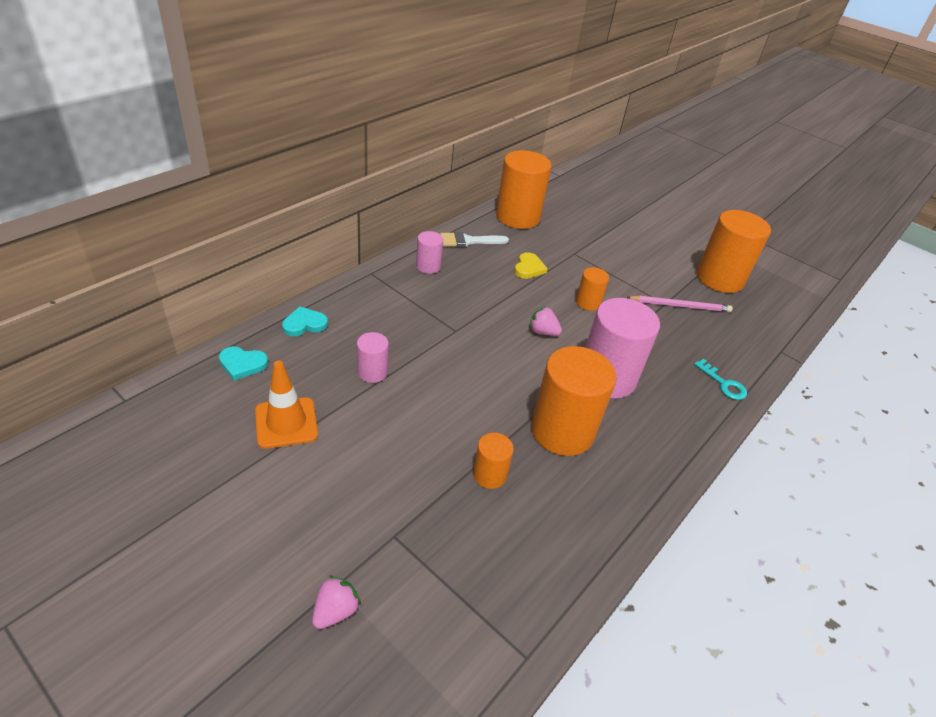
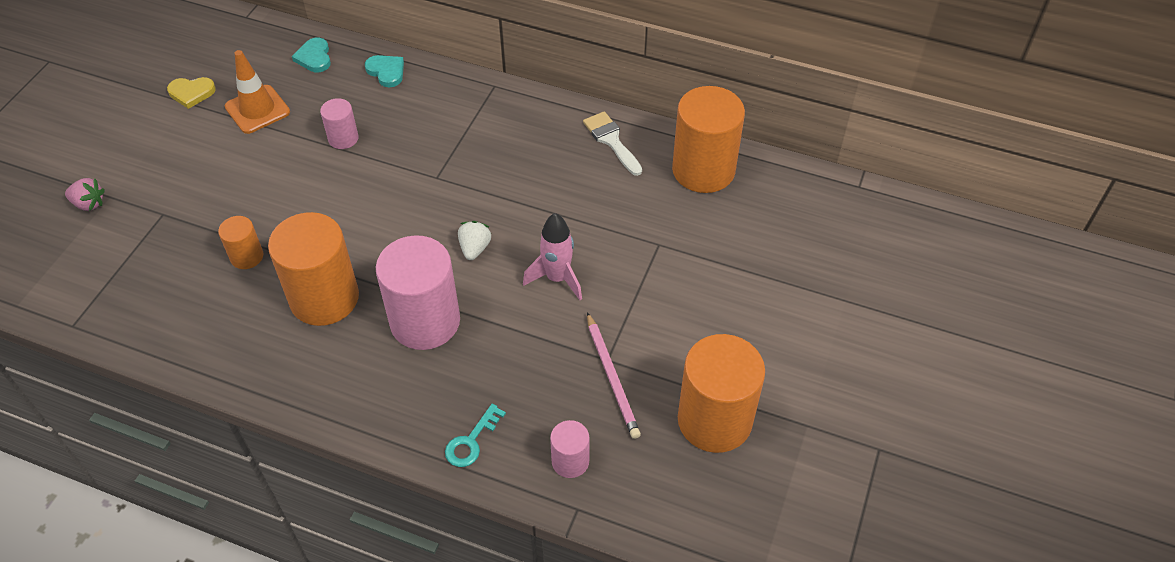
camera: 75 degrees right, 10 degrees up
pink cylinder [416,231,443,274] -> pink cylinder moved to [550,420,589,478]
yellow heart [514,252,548,279] -> yellow heart moved to [167,77,216,109]
pink strawberry [529,306,562,336] -> white strawberry [458,221,491,260]
orange cylinder [576,267,609,311] -> pink rocket [523,213,582,300]

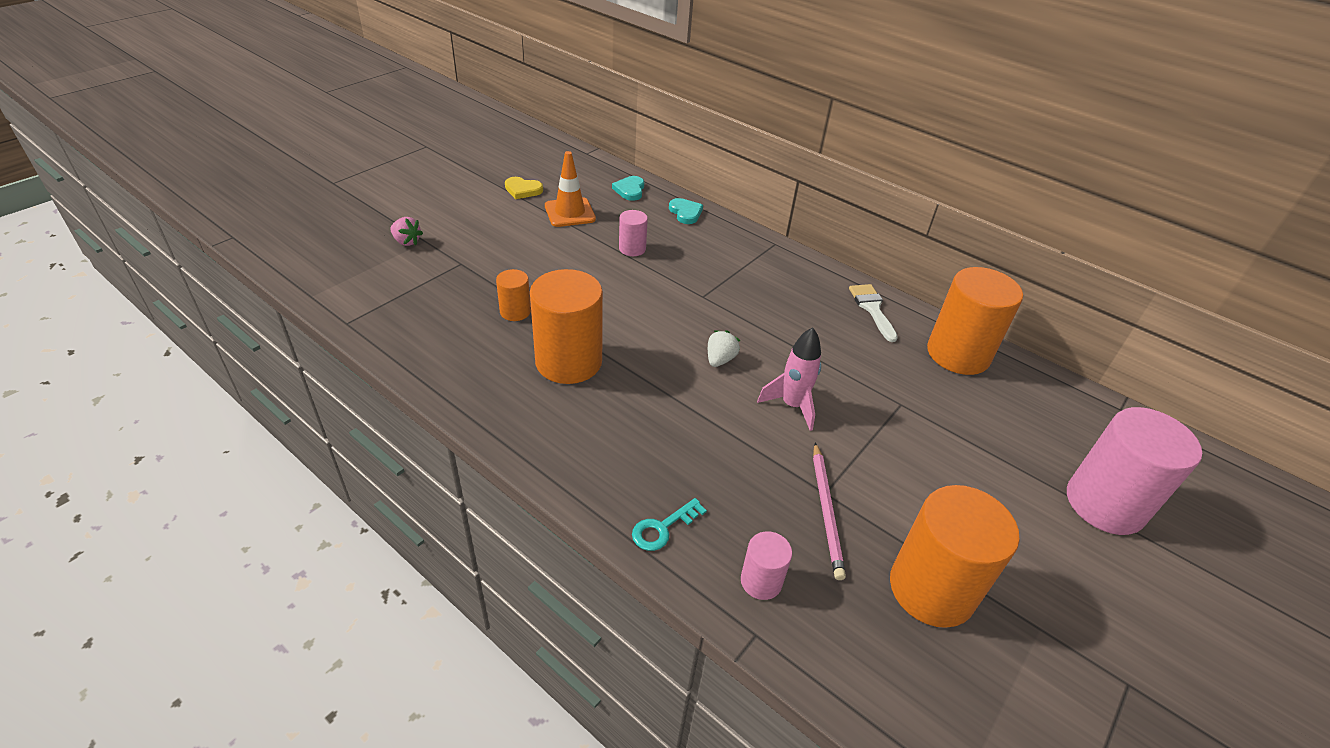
camera: 15 degrees right, 10 degrees down
pink cylinder [376,235,460,350] -> pink cylinder moved to [1067,407,1202,535]

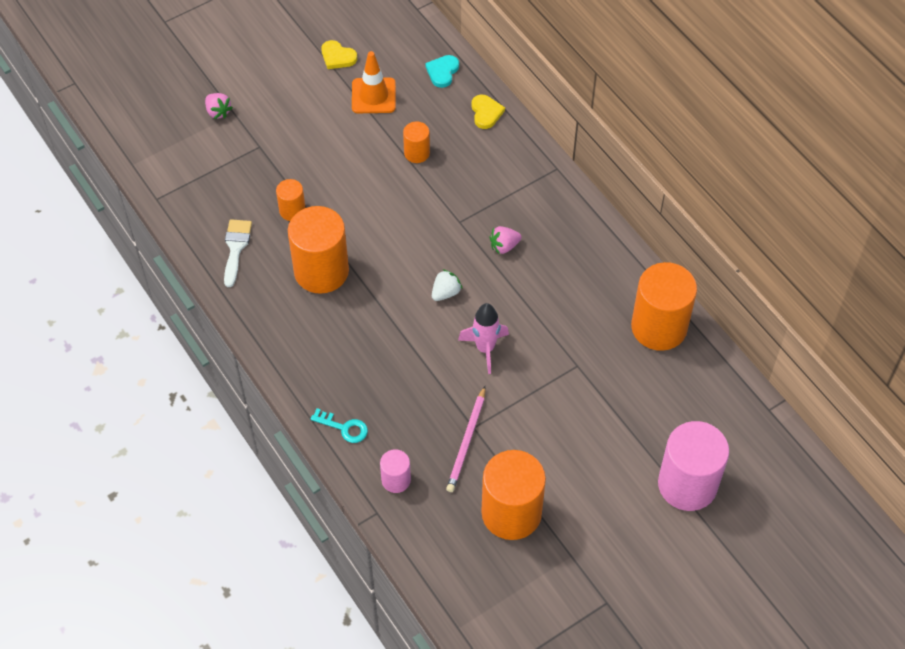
camera: 20 degrees right, 15 degrees up
pink cylinder [619,210,648,256] -> orange cylinder [403,121,430,163]
turquoise key [632,498,707,551] -> turquoise key turned 135 degrees counterclockwise [311,408,368,443]
turquoise heart [669,198,703,224] -> yellow heart [471,95,505,129]
white brush [849,284,898,342] -> white brush moved to [224,219,252,287]
none -> pink strawberry [490,226,522,255]

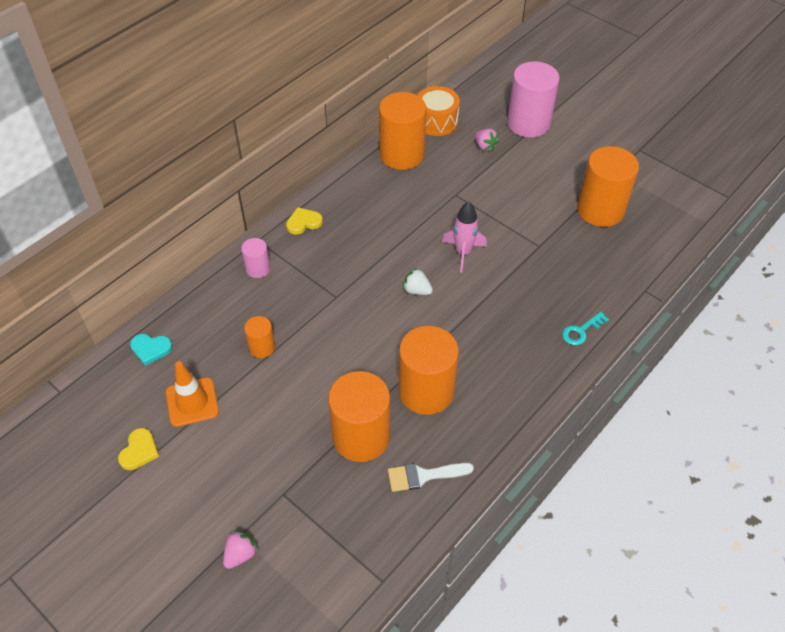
camera: 105 degrees left, 5 degrees down
orange cylinder [276,179,306,221] -> orange cylinder [328,371,390,462], size x2.03
turquoise key [311,408,368,443] -> turquoise key turned 135 degrees counterclockwise [562,312,609,345]
pink cylinder [380,449,411,493] -> pink cylinder moved to [241,238,270,278]
pink pencil [446,386,485,492] -> none
yellow heart [471,95,505,129] -> yellow heart moved to [286,207,323,235]
pink strawberry [490,226,522,255] -> pink strawberry moved to [475,129,499,151]
none -> orange drum [417,86,460,136]

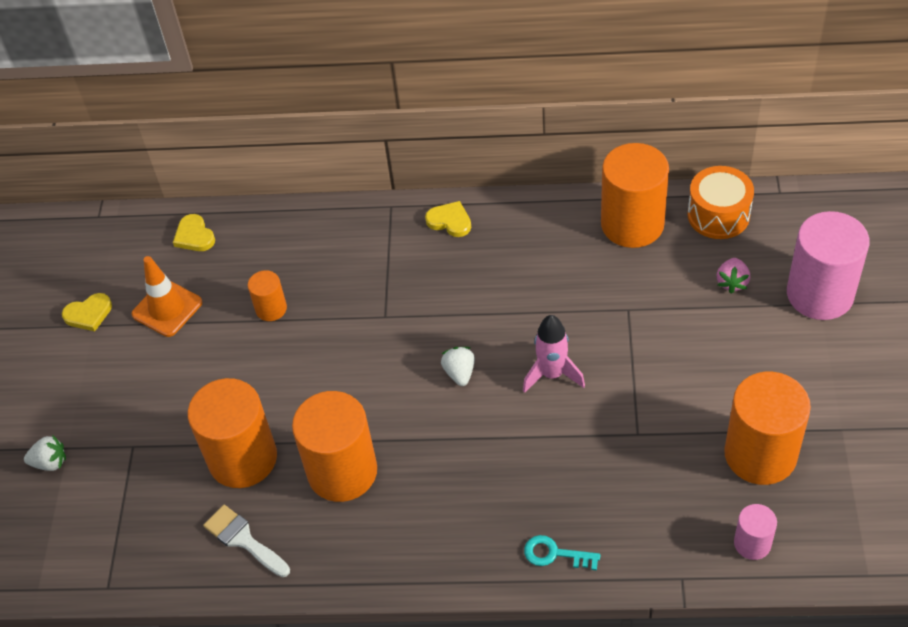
camera: 55 degrees right, 0 degrees up
turquoise heart [130,334,172,366] -> yellow heart [173,214,215,251]
pink strawberry [223,531,258,569] -> white strawberry [24,434,66,471]
pink cylinder [241,238,270,278] -> pink cylinder moved to [734,504,777,560]

